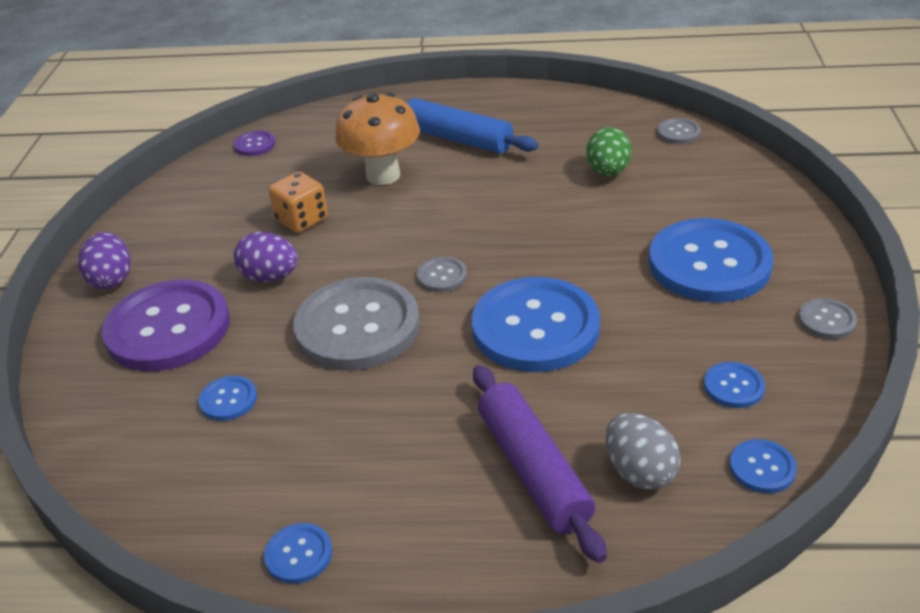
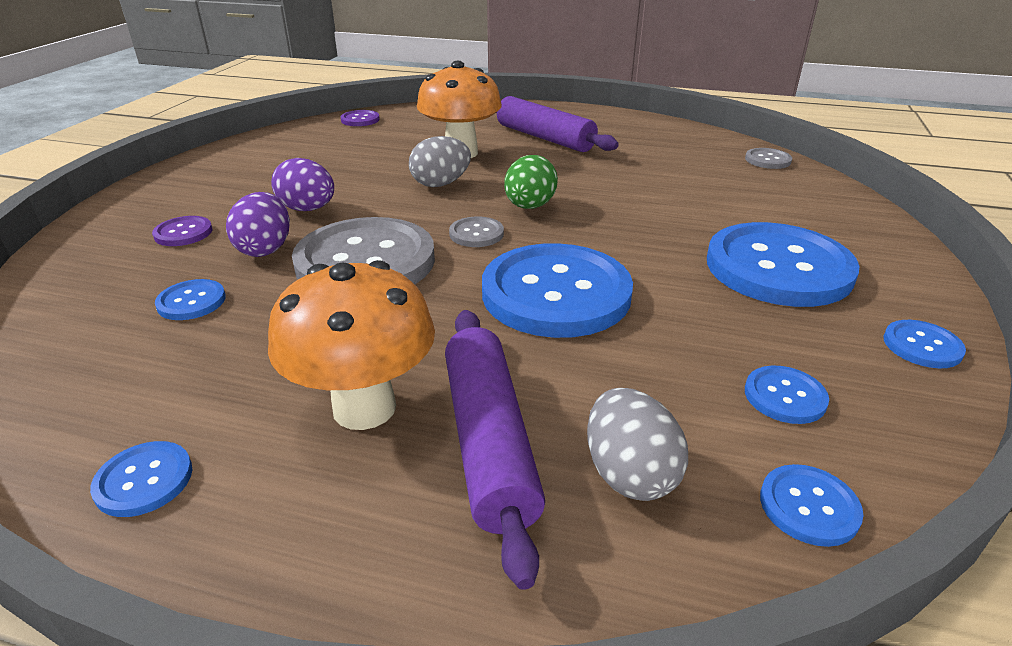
camera: 10 degrees right, 5 degrees down
purple egg [78,232,130,289] -> purple egg moved to [226,192,290,257]
purple button [102,280,230,371] -> purple button [152,216,212,246], size x0.42
orange dice [268,172,328,233] -> none
blue rolling pin [407,98,538,154] -> purple rolling pin [496,96,619,152]
green egg [586,127,632,176] -> green egg moved to [504,155,558,209]
grey button [798,298,857,339] -> blue button [883,320,966,368]
none -> orange mushroom [268,260,435,430]
none -> grey egg [409,136,471,187]

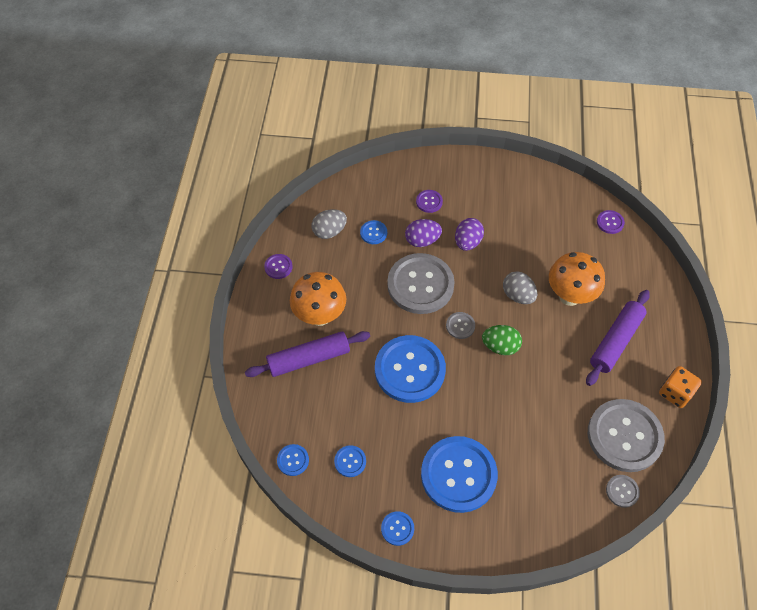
camera: 80 degrees right, 25 degrees up
blue button [90,441,192,517] -> purple button [264,254,293,279]
grey egg [587,388,688,501] -> grey egg moved to [312,209,347,239]
none -> grey button [588,399,665,472]
none -> orange dice [659,366,702,408]

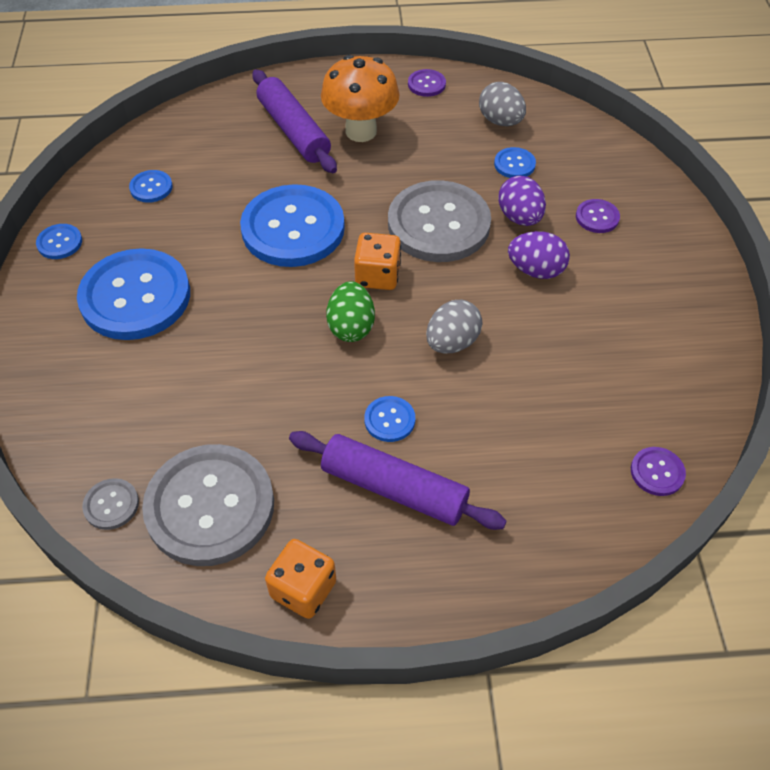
camera: 80 degrees right, 5 degrees down
blue button [277,444,309,476] -> blue button moved to [364,396,415,442]
grey button [446,312,475,339] -> orange dice [354,233,401,290]
orange mushroom [549,252,605,306] -> none

